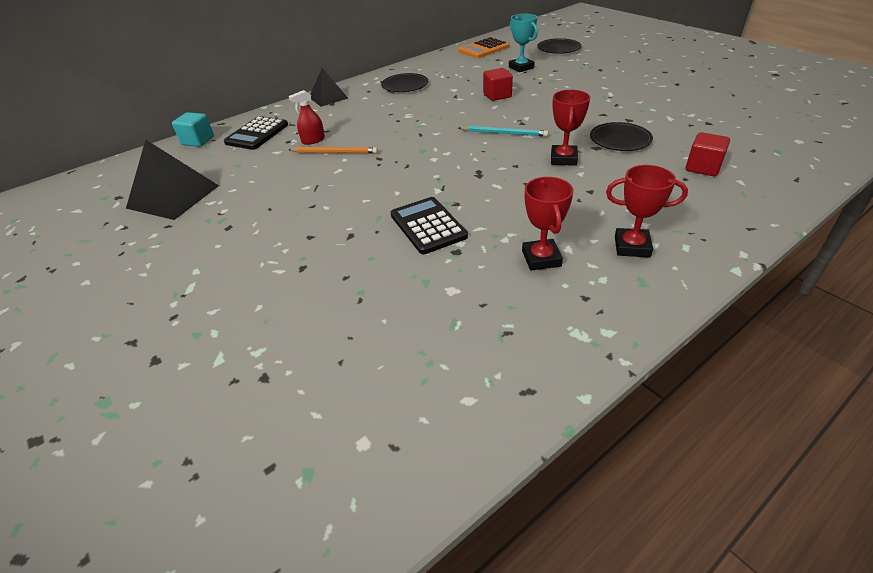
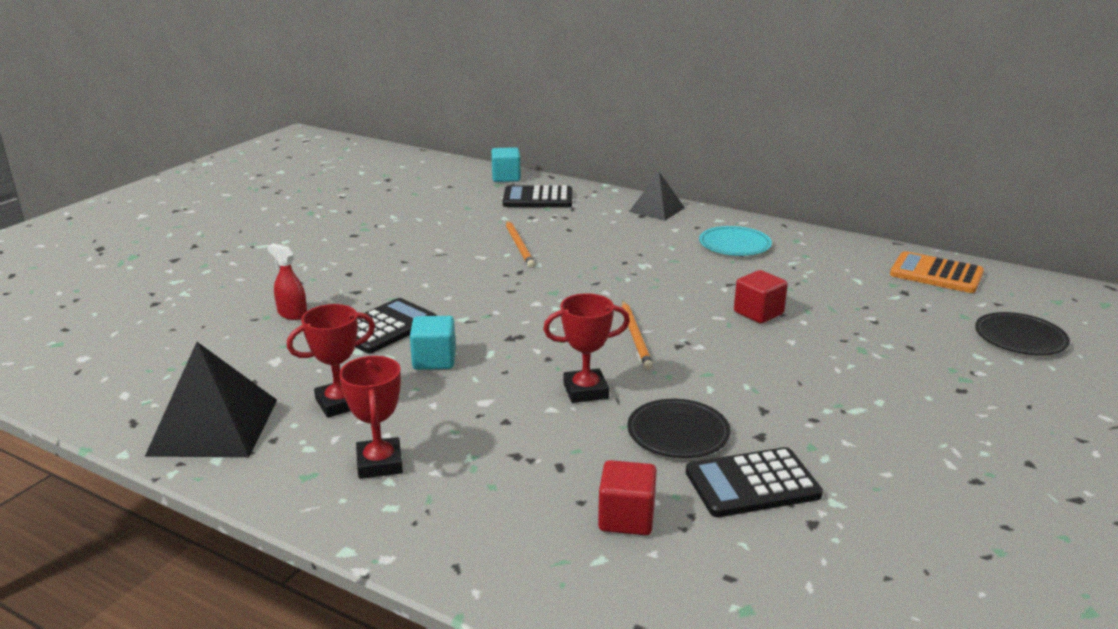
camera: 65 degrees right, 15 degrees down
black pyramid [126,140,219,220] -> black pyramid moved to [145,342,277,457]
red spray bottle [289,90,325,145] -> red spray bottle moved to [267,243,307,320]
black plate [381,73,428,92] -> turquoise plate [699,226,772,256]
turquoise pencil [459,126,548,137] -> orange pencil [621,300,653,370]
turquoise trophy [509,14,538,72] -> none
none -> turquoise cube [410,316,456,370]
none -> black calculator [686,447,823,517]

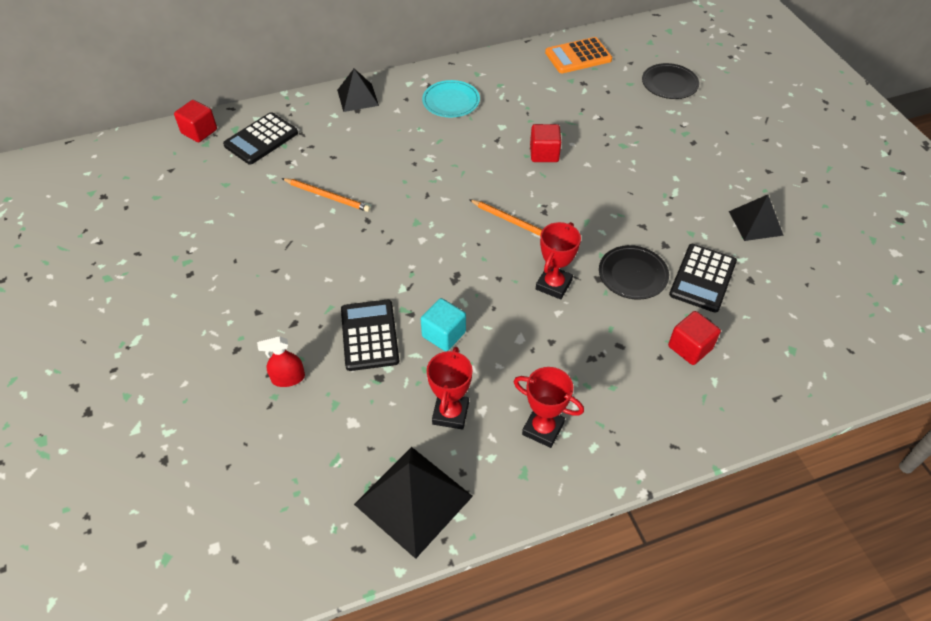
camera: 50 degrees left, 25 degrees up
turquoise cube [491,147,521,182] -> red cube [174,100,217,142]
none -> black pyramid [729,195,784,241]

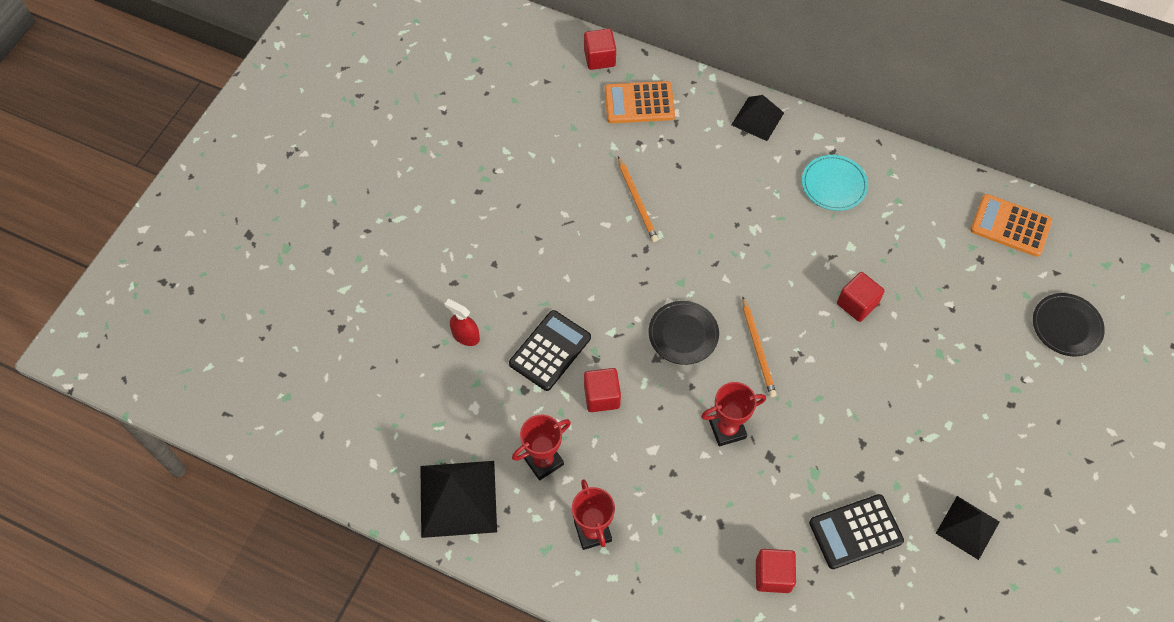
camera: 45 degrees right, 10 degrees up
black calculator [223,112,298,165] -> orange calculator [605,81,675,123]
turquoise cube [421,298,466,351] -> red cube [584,368,621,412]
black plate [599,245,669,300] -> black plate moved to [649,301,719,365]

